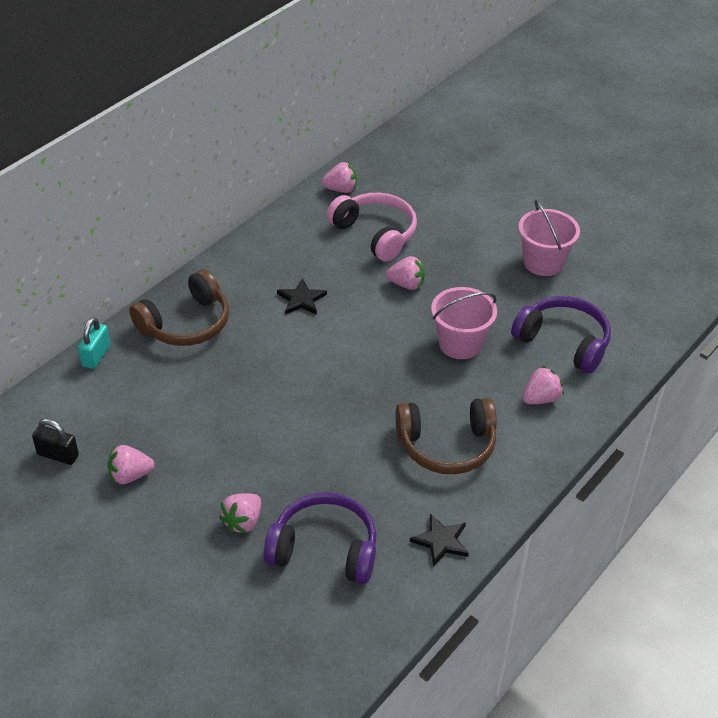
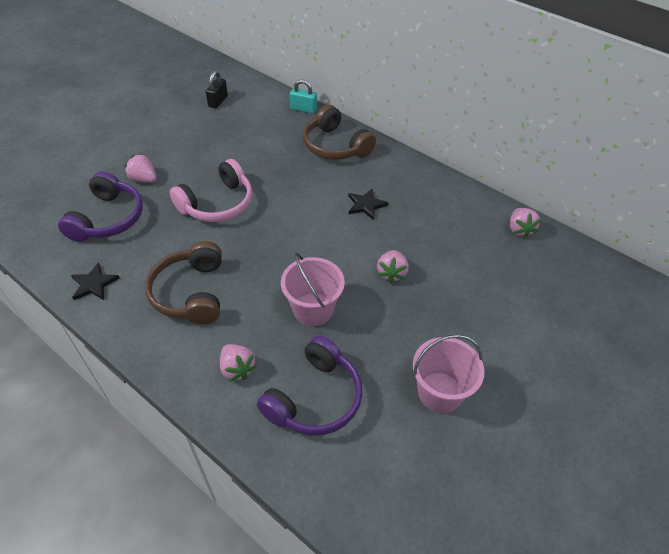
camera: 90 degrees right, 5 degrees up
pink strawberry [108,445,155,484] -> none
pink headphones [327,193,417,262] -> pink headphones moved to [170,159,252,222]

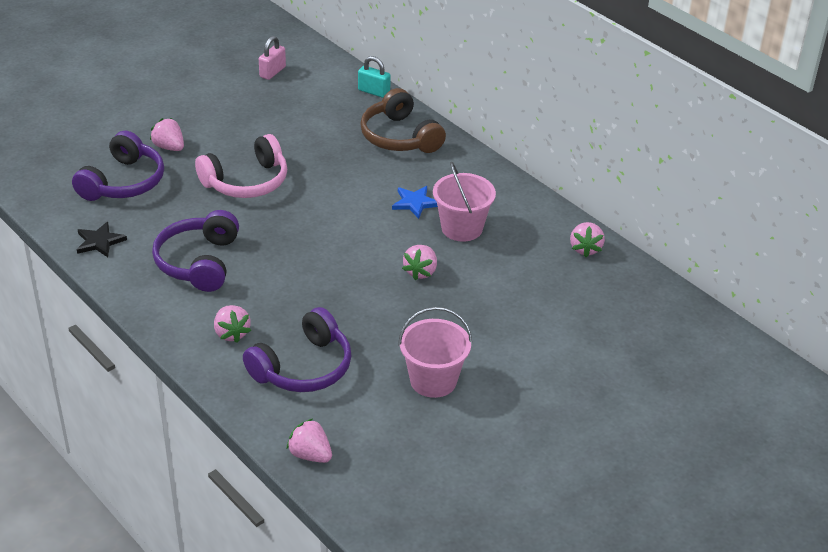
camera: 10 degrees right, 10 degrees down
brown headphones [145,241,222,325] -> purple headphones [152,210,239,292]
black padlock [206,71,228,109] -> pink padlock [259,36,286,80]
pink bucket [281,253,345,326] -> pink bucket moved to [433,162,496,242]
black star [348,189,388,220] -> blue star [392,186,438,219]
none -> pink strawberry [287,418,332,463]

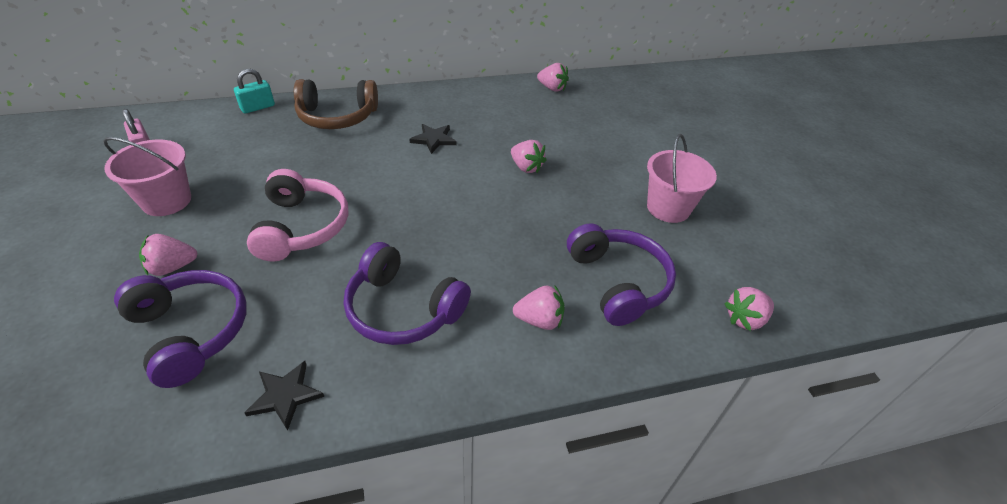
camera: 65 degrees left, 5 degrees up
blue star [392,186,438,219] -> black star [409,124,457,154]
pink bucket [433,162,496,242] -> pink bucket moved to [103,137,191,216]

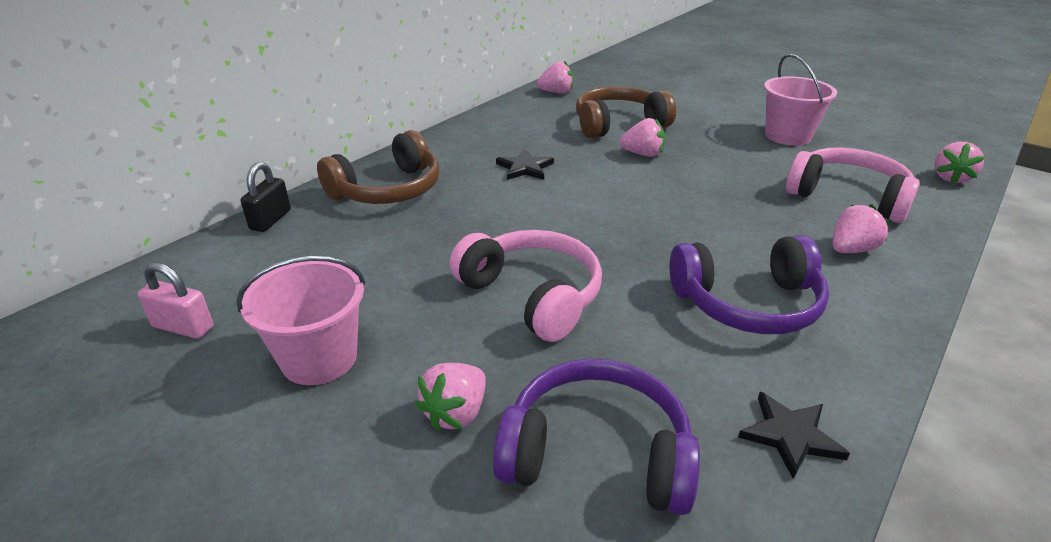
camera: 35 degrees left, 10 degrees down
turquoise padlock [234,69,275,114] -> black padlock [241,162,291,232]
purple headphones [567,223,676,326] -> pink headphones [786,147,920,223]
none -> brown headphones [576,86,676,138]

